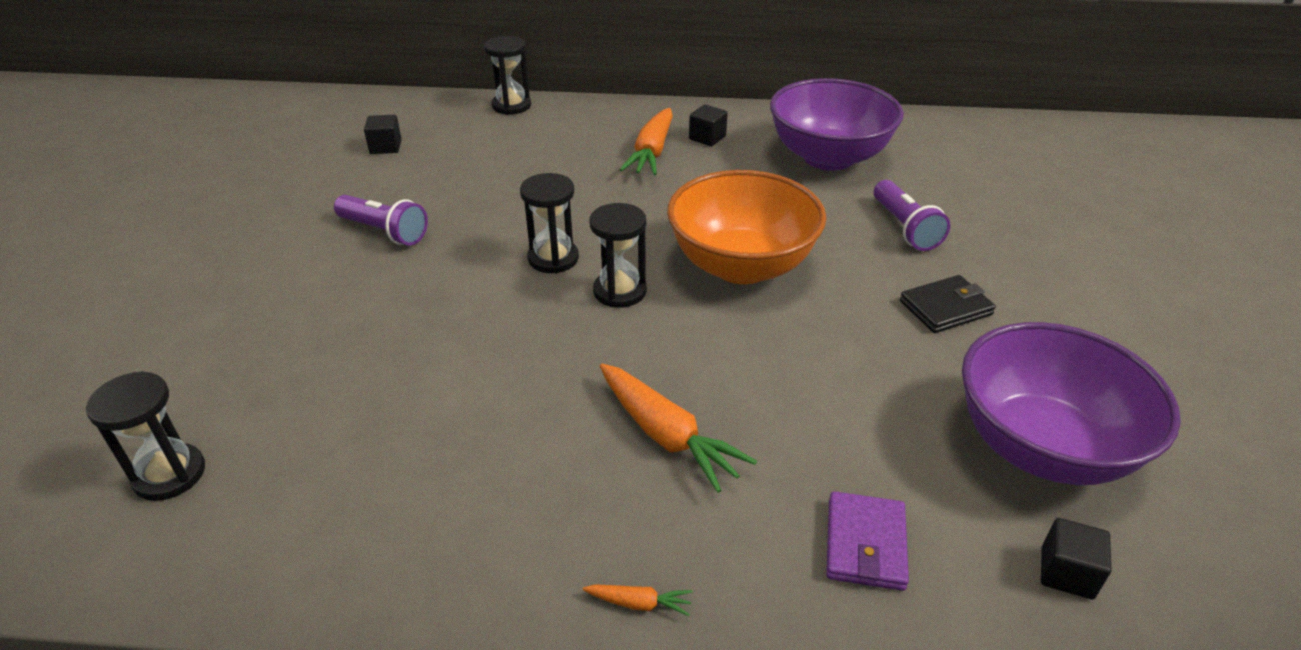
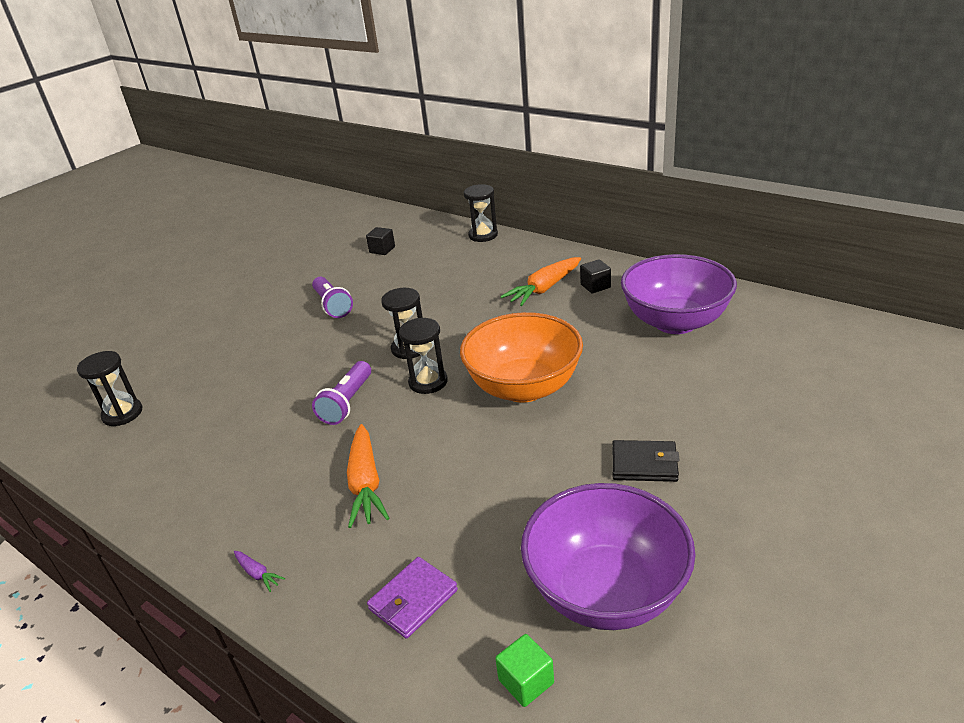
camera: 35 degrees right, 5 degrees down
orange carrot [583,584,693,616] -> purple carrot [234,551,285,592]
purple flashlight [874,180,950,251] -> purple flashlight moved to [312,361,371,425]
black cube [1041,518,1111,600] -> green cube [495,634,554,707]

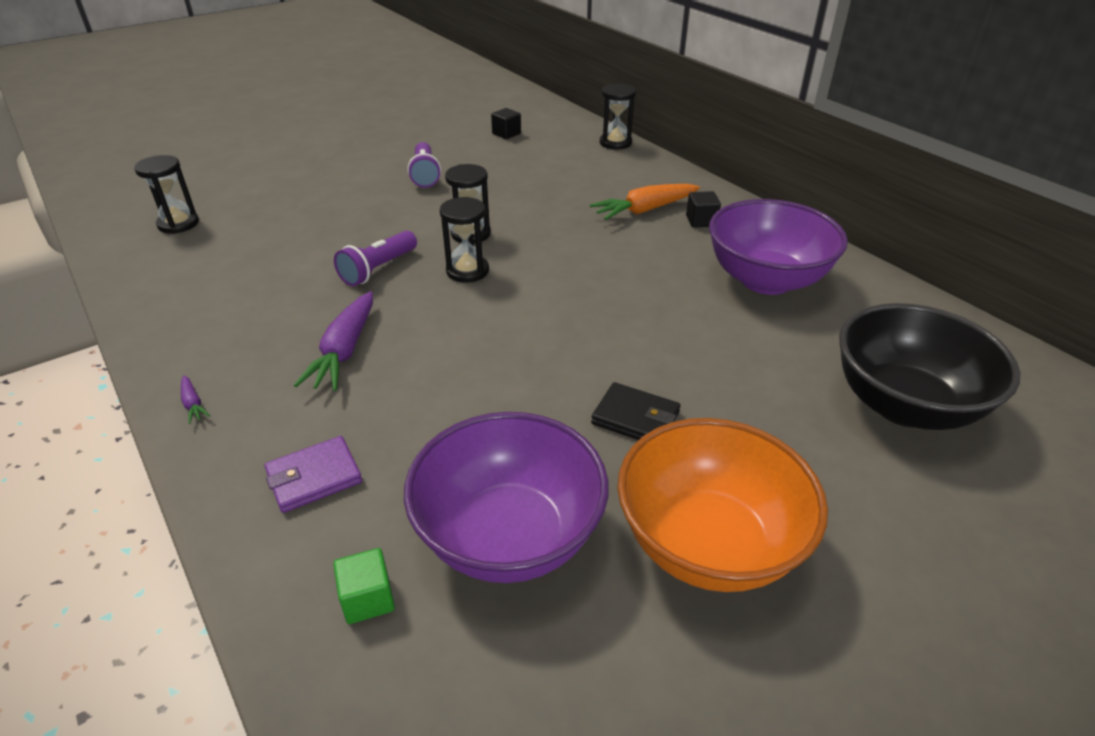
camera: 15 degrees right, 5 degrees up
orange carrot [347,424,389,528] -> purple carrot [294,291,373,391]
orange bowl [460,312,583,403] -> orange bowl moved to [617,418,828,592]
none -> black bowl [839,303,1020,430]

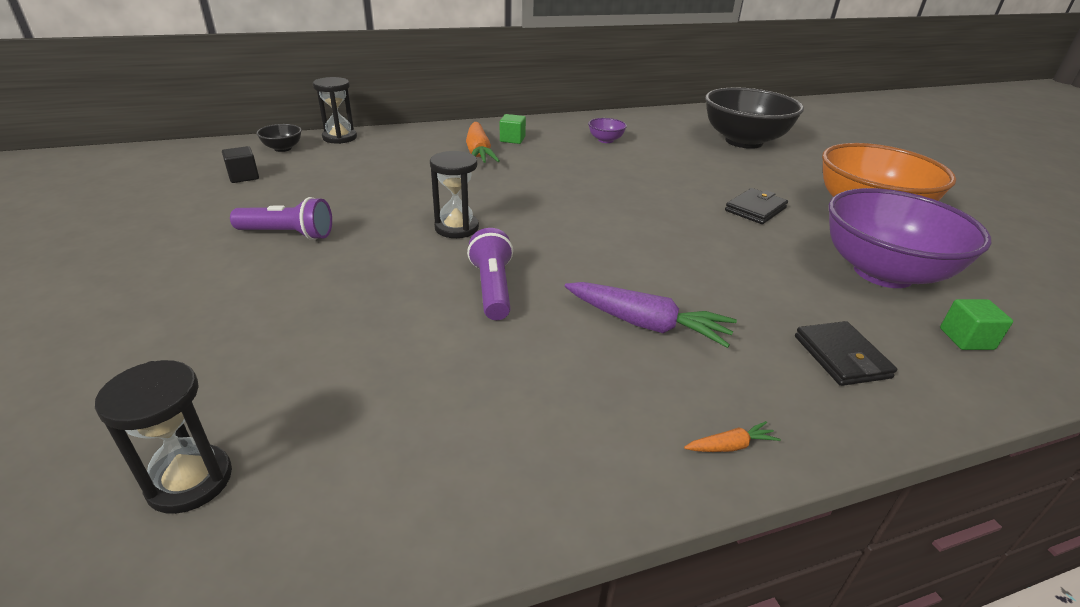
camera: 75 degrees left, 5 degrees down
purple carrot [181,375,210,424] -> orange carrot [684,421,781,452]
purple wallet [265,436,362,513] -> black wallet [795,321,897,386]
purple flashlight [334,231,417,286] -> purple flashlight turned 150 degrees counterclockwise [467,228,513,320]
black hourglass [440,197,489,282] -> none
black cube [686,191,721,228] -> green cube [500,114,526,144]
purple bowl [709,199,848,295] -> purple bowl [588,118,627,143], size x0.41
none -> black bowl [256,124,302,152]

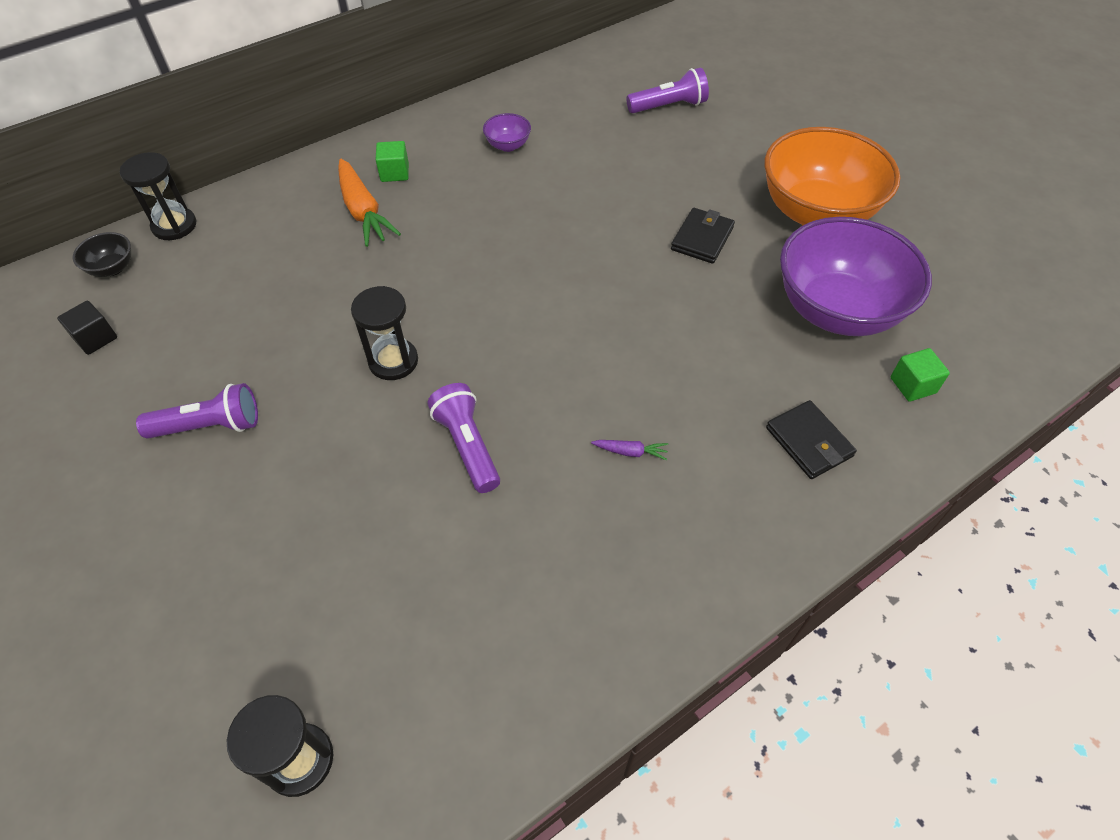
camera: 15 degrees left, 20 degrees up
purple carrot [565,282,737,348] -> purple carrot [591,440,668,460], size x0.45
orange carrot [684,421,781,452] -> none
black bowl [705,87,804,149] -> purple flashlight [626,68,709,113]

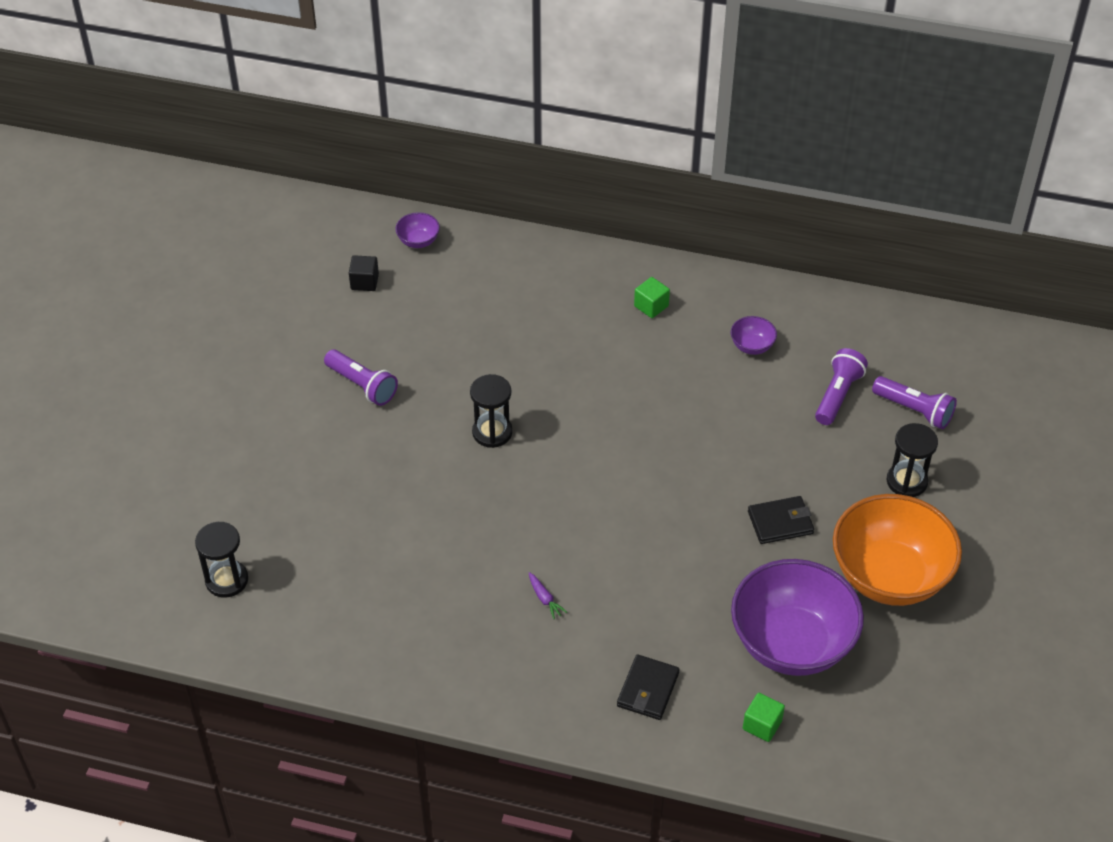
camera: 50 degrees right, 5 degrees down
black bowl [73,232,131,277] -> purple bowl [396,212,440,248]
black hourglass [120,152,196,240] -> black hourglass moved to [887,423,938,497]
orange carrot [338,159,401,247] -> none
purple flashlight [427,383,500,493] -> purple flashlight moved to [815,348,868,425]

